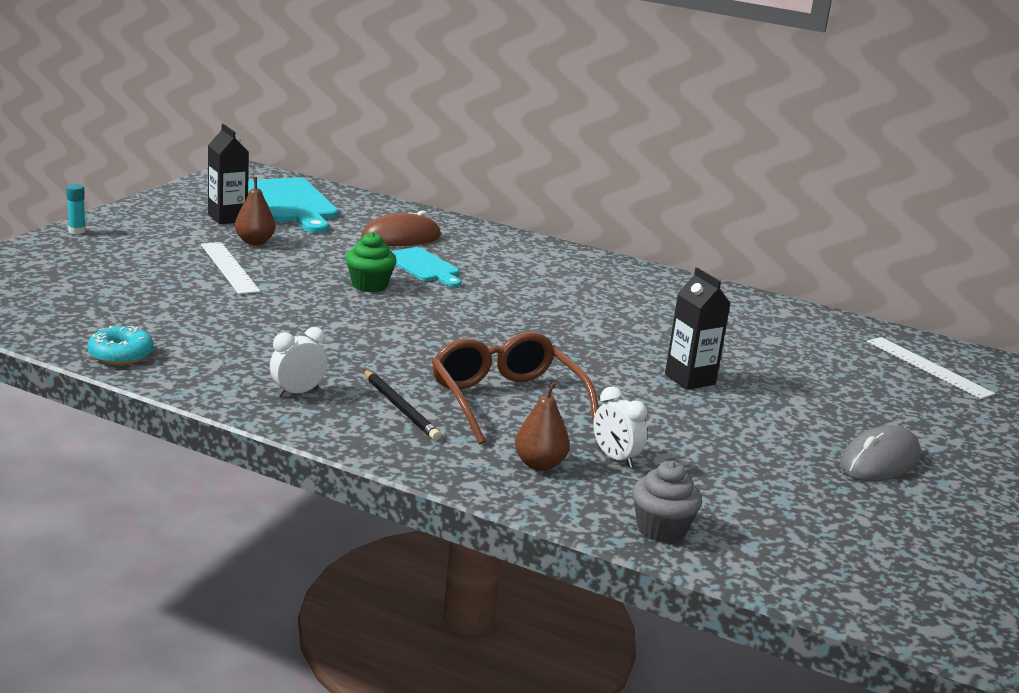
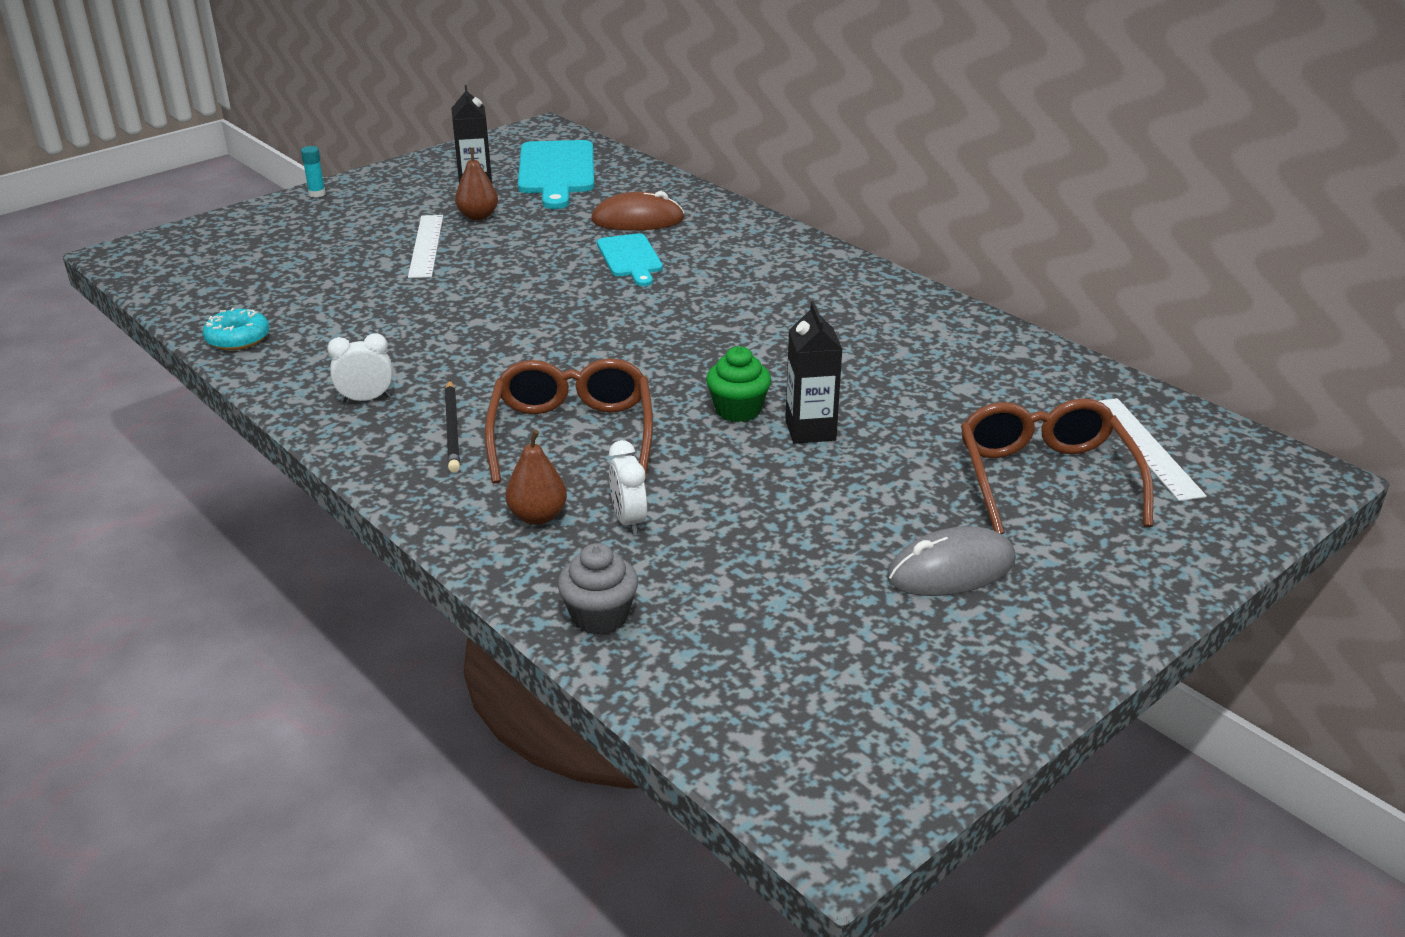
camera: 25 degrees right, 10 degrees up
green cupcake [346,232,396,292] -> green cupcake moved to [706,346,771,422]
none -> brown glasses [961,398,1154,534]

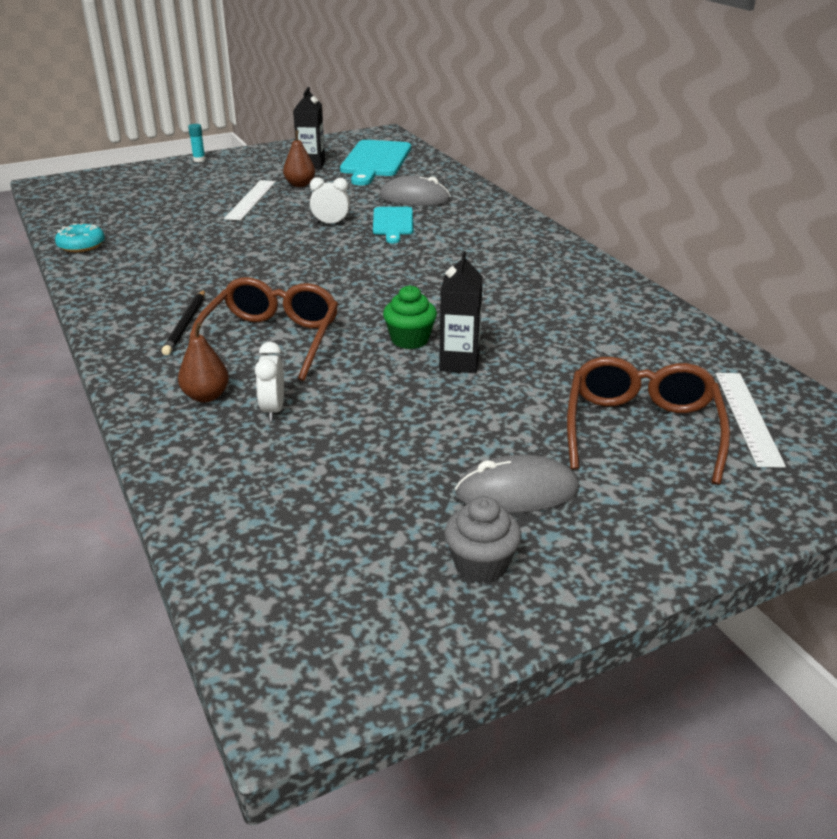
camera: 15 degrees right, 0 degrees up
white clock [327,333,393,403] -> white clock moved to [310,177,350,224]
grey cupcake [558,543,638,635] -> grey cupcake moved to [444,496,521,583]
brown mouse [591,191,684,230] -> grey mouse [380,176,450,206]

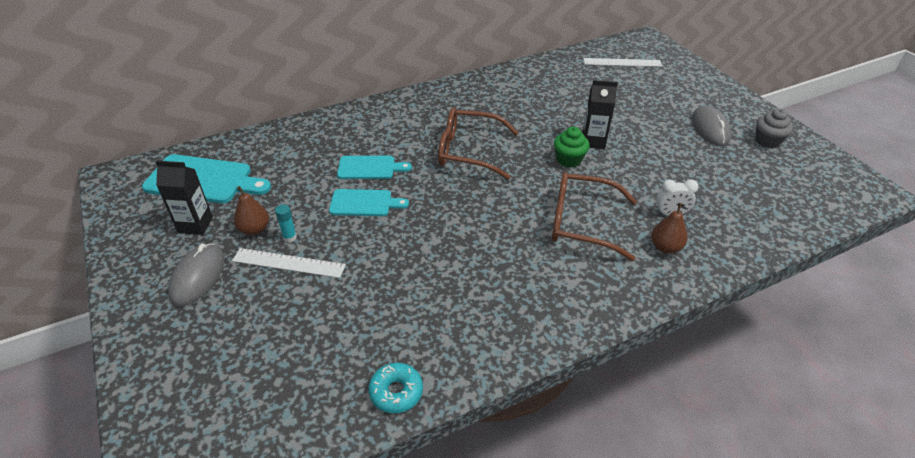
camera: 90 degrees left, 10 degrees up
black pencil [162,290,205,355] -> none
turquoise glue stick [188,124,205,162] -> turquoise glue stick moved to [275,204,297,243]
white clock [310,177,350,224] -> turquoise cutting board [329,189,409,216]
grey mouse [380,176,450,206] -> grey mouse moved to [168,244,225,306]
brown glasses [567,357,730,485] -> brown glasses moved to [438,107,519,180]

